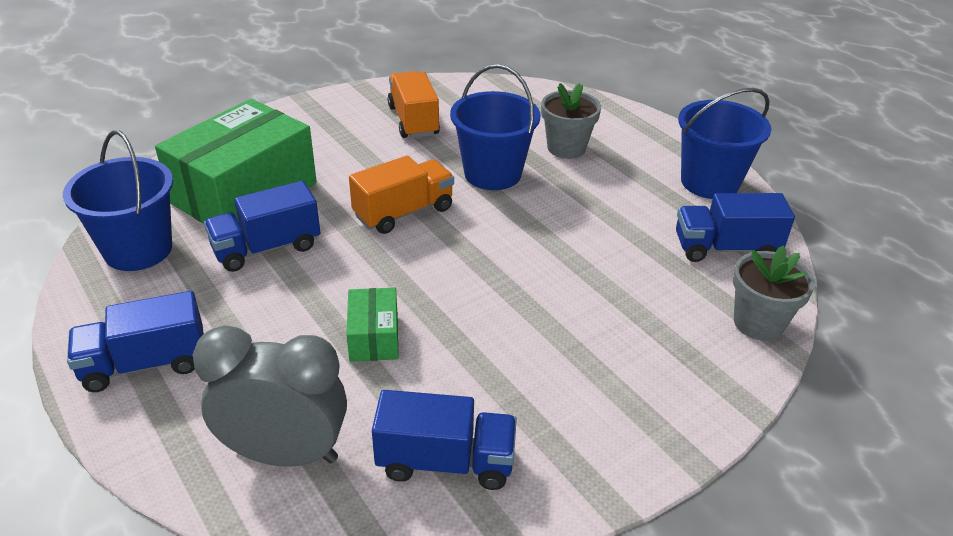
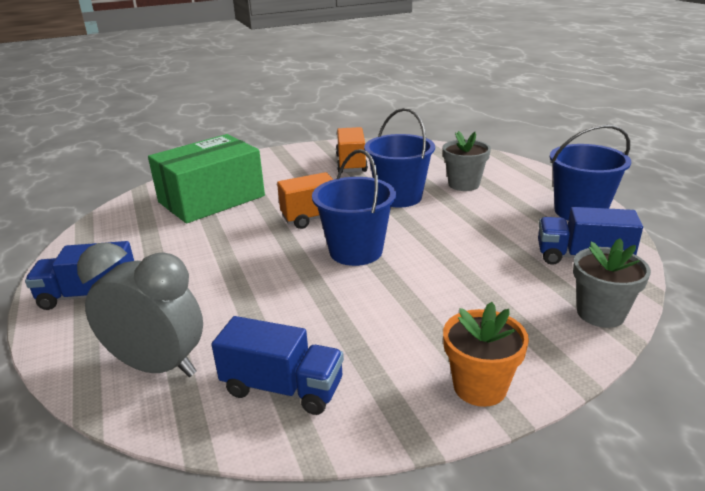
camera: 15 degrees right, 10 degrees down
blue bucket [63,130,173,271] -> blue bucket moved to [312,149,396,266]
blue truck [204,181,320,272] -> none
green box [346,288,399,362] -> none
none -> orange flower pot [443,302,529,407]

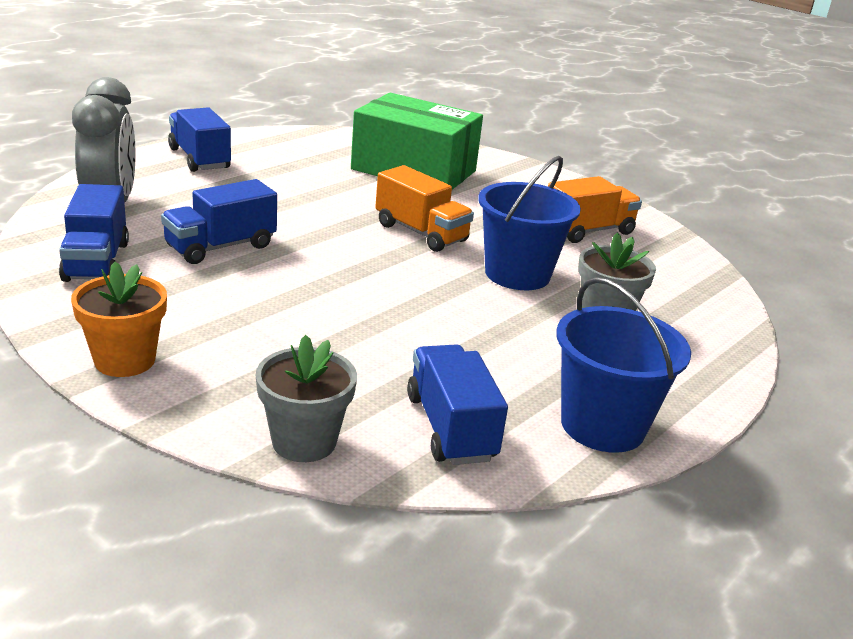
camera: 60 degrees right, 0 degrees up
blue bucket [312,149,396,266] -> none
none -> blue truck [161,179,277,264]

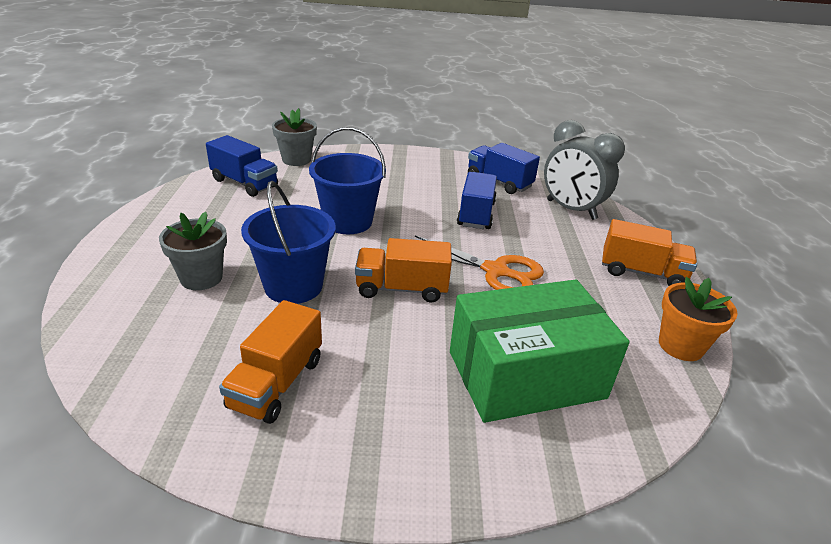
camera: 140 degrees right, 5 degrees up
orange flower pot [71,262,167,377] -> orange flower pot moved to [659,277,738,361]
blue truck [168,107,231,172] -> orange truck [602,219,697,286]
blue bucket [556,277,691,453] -> blue bucket moved to [309,127,386,234]
none -> orange scissors [415,235,544,290]

